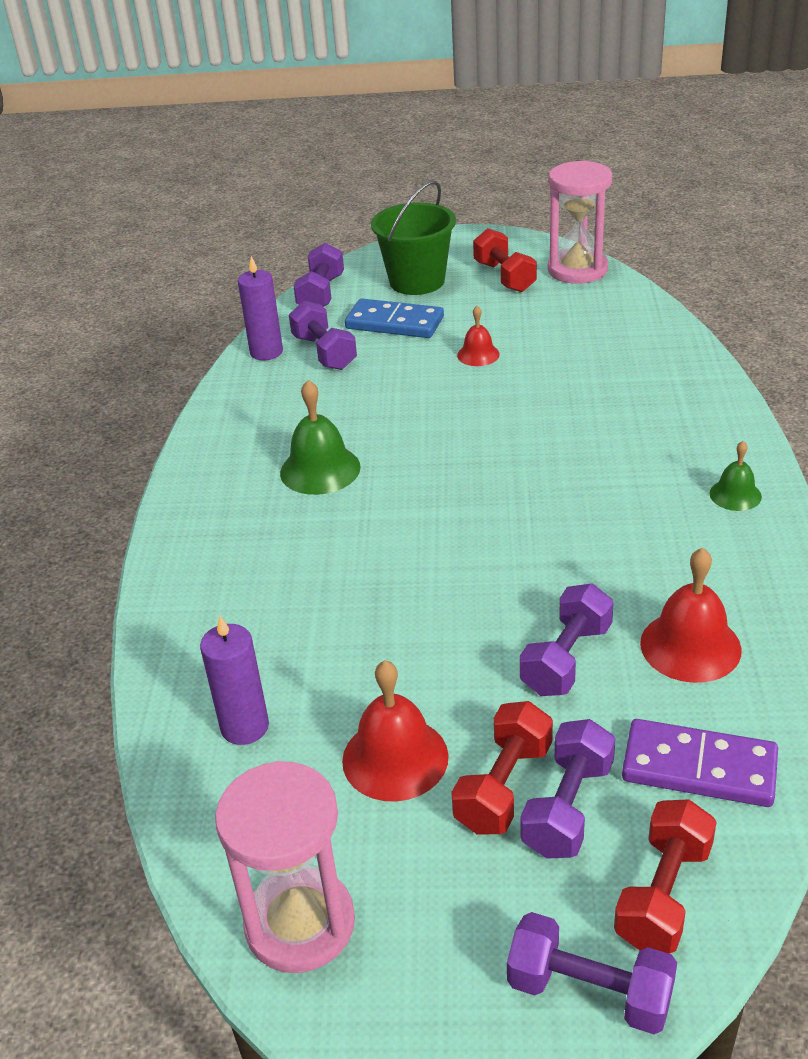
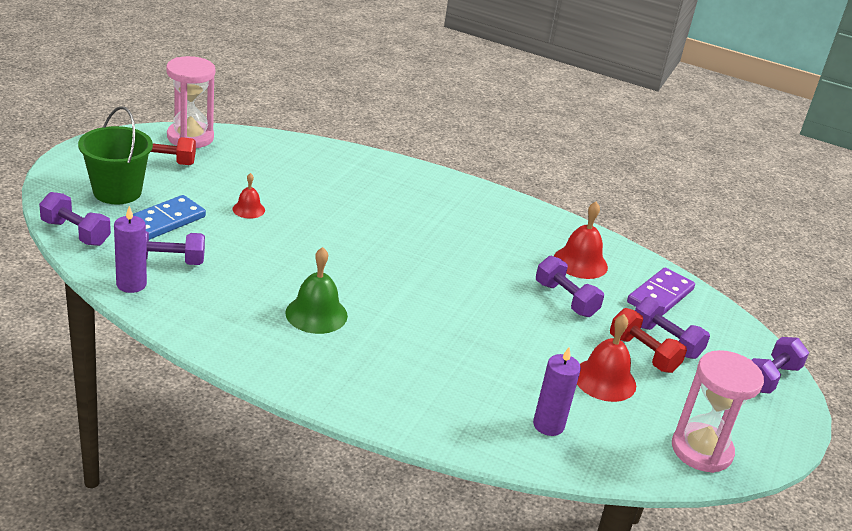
camera: 75 degrees left, 5 degrees down
red dumbbell [614,799,716,954] -> none
green bell [709,441,762,511] -> none

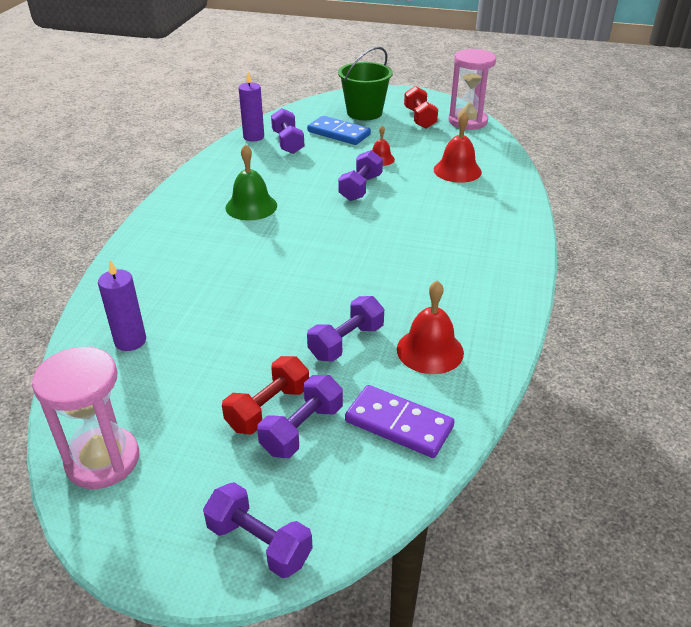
camera: 85 degrees right, 5 degrees up
purple dumbbell [39,192,111,246] -> purple dumbbell moved to [338,150,383,201]
red bell [577,314,636,402] -> red bell moved to [434,111,482,183]

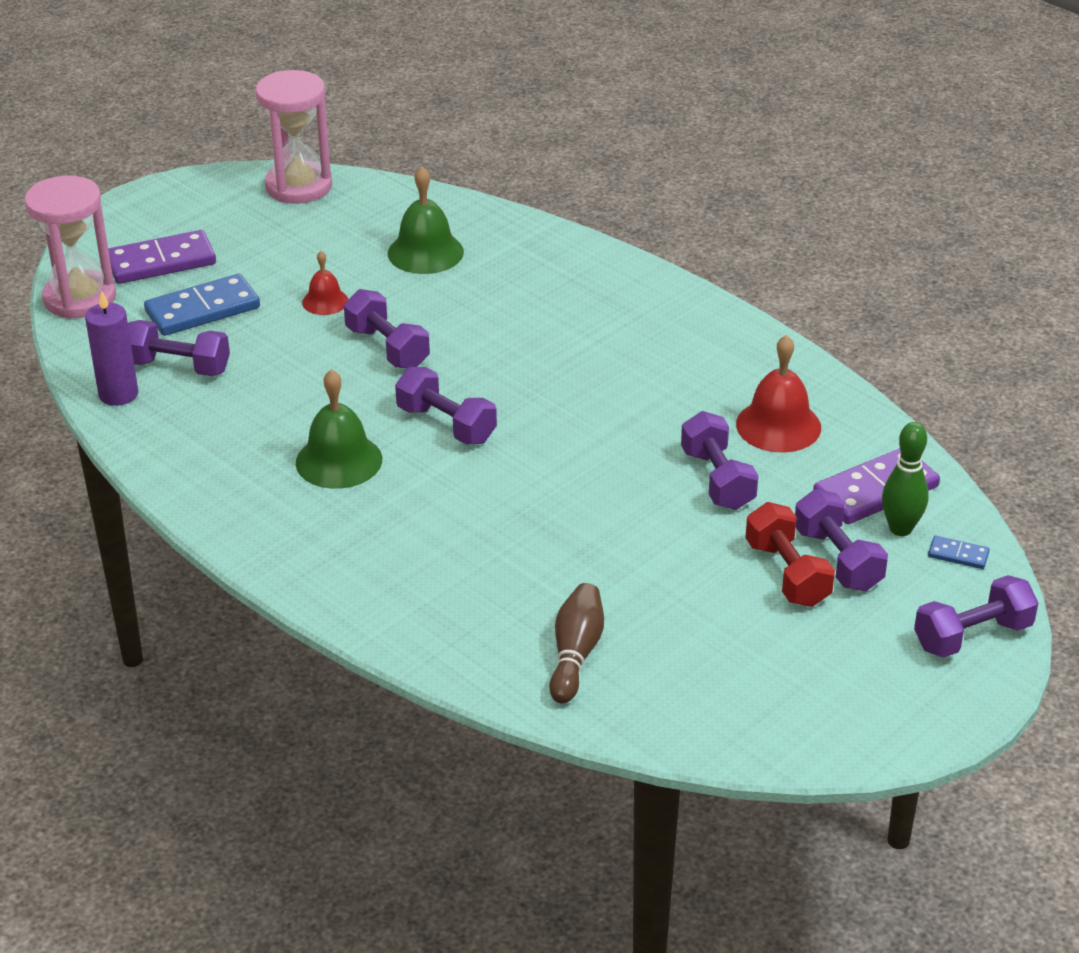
camera: 60 degrees left, 0 degrees up
pink hourglass [32,346,139,489] -> pink hourglass moved to [25,176,116,319]
purple candle [98,260,146,351] -> brown bowling pin [549,583,604,704]
green bucket [338,47,393,120] -> purple domino [108,230,216,284]
red dumbbell [404,86,438,129] -> none
red bell [434,111,482,183] -> green bell [388,166,464,274]
none -> purple dumbbell [395,367,497,445]
none -> green bowling pin [882,422,929,536]
none -> blue domino [928,536,990,569]

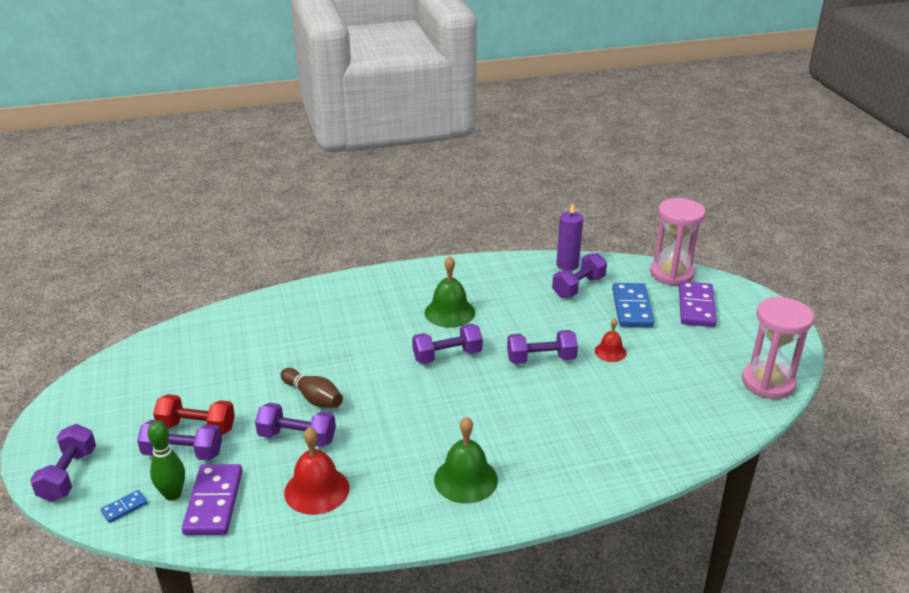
camera: 120 degrees right, 5 degrees down
green bell [388,166,464,274] -> green bell moved to [434,417,498,504]
brown bowling pin [549,583,604,704] -> brown bowling pin moved to [280,368,343,408]

